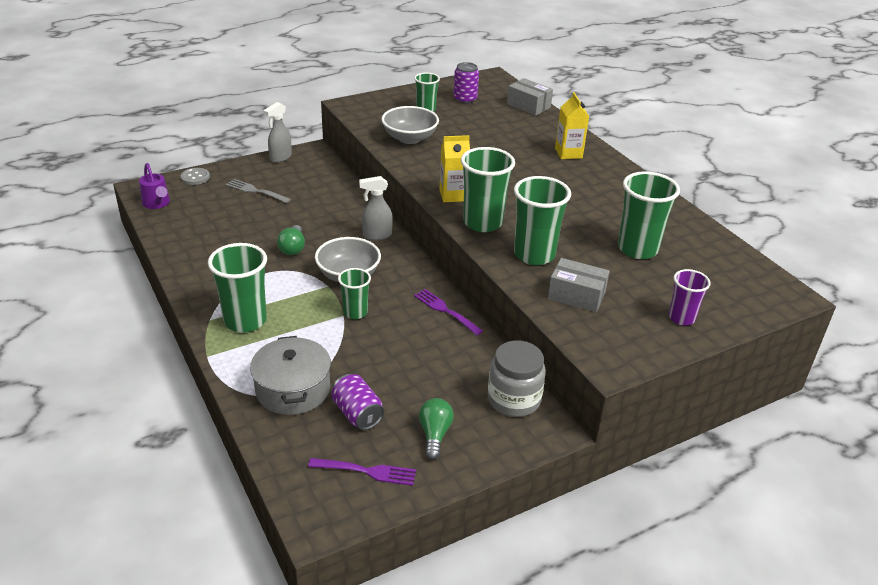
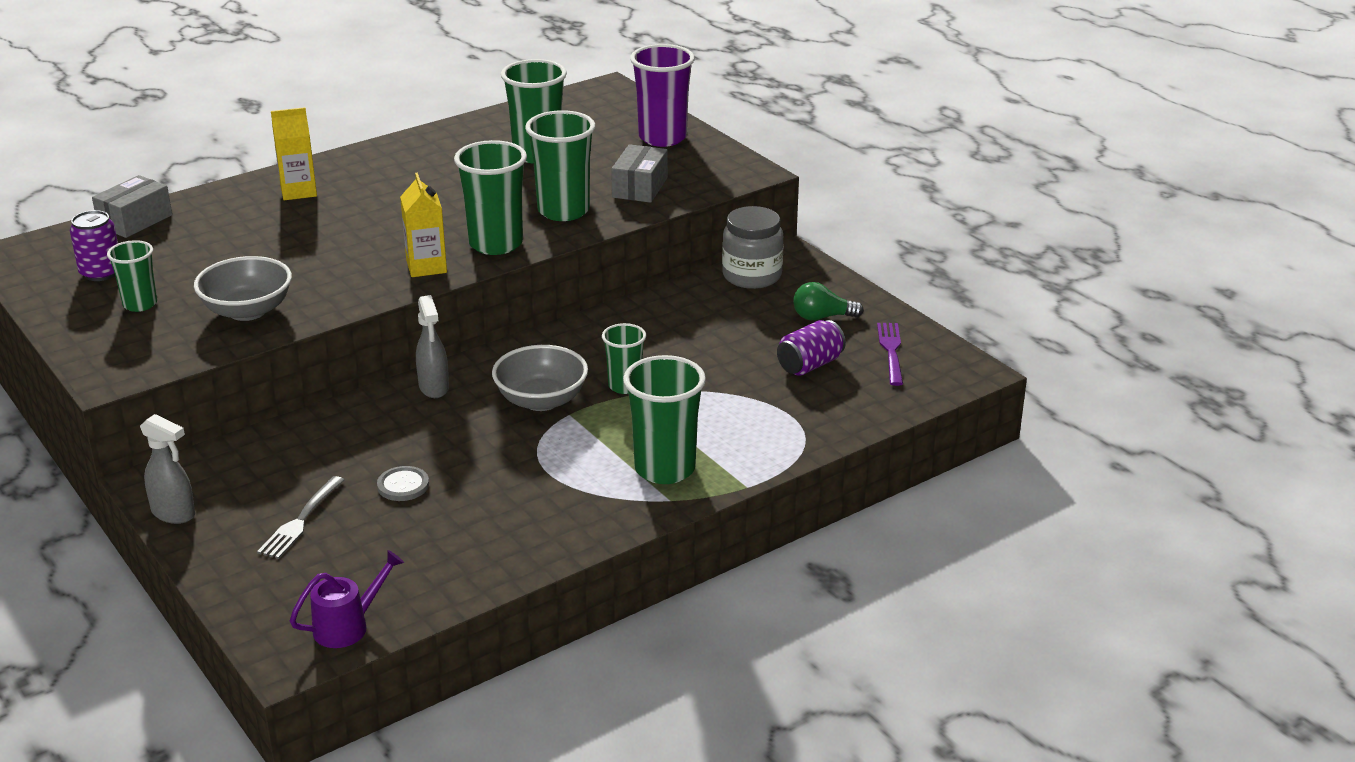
camera: 95 degrees left, 5 degrees down
grey button [181,168,210,185] -> grey button moved to [377,466,429,501]
grey pot [250,336,331,415] -> none
green light bulb [277,225,305,255] -> none
purple fork [414,289,483,335] -> none
purple cup [669,269,711,326] -> purple cup [630,44,695,147], size x1.69

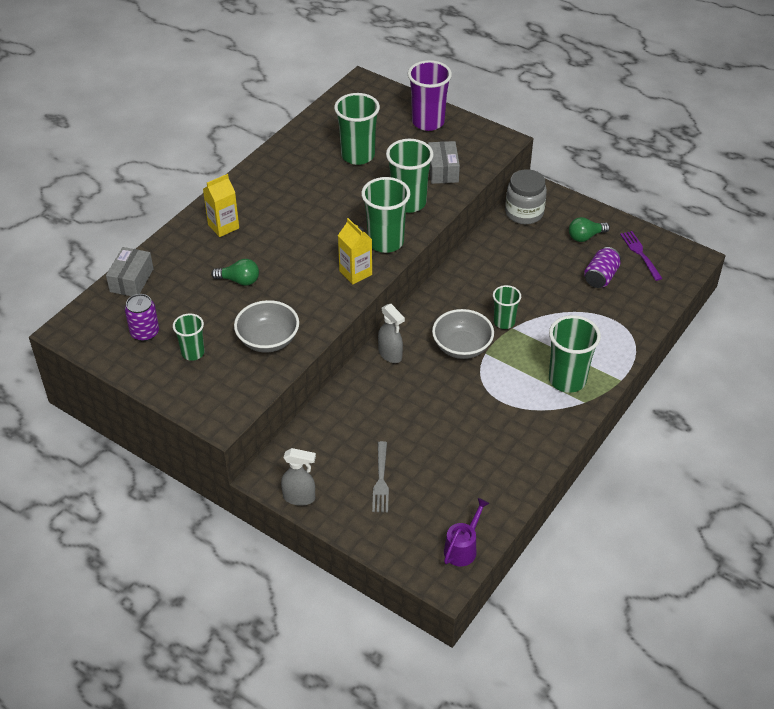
camera: 20 degrees left, 15 degrees up
grey button [377,466,429,501] -> none
none -> green light bulb [211,259,259,286]

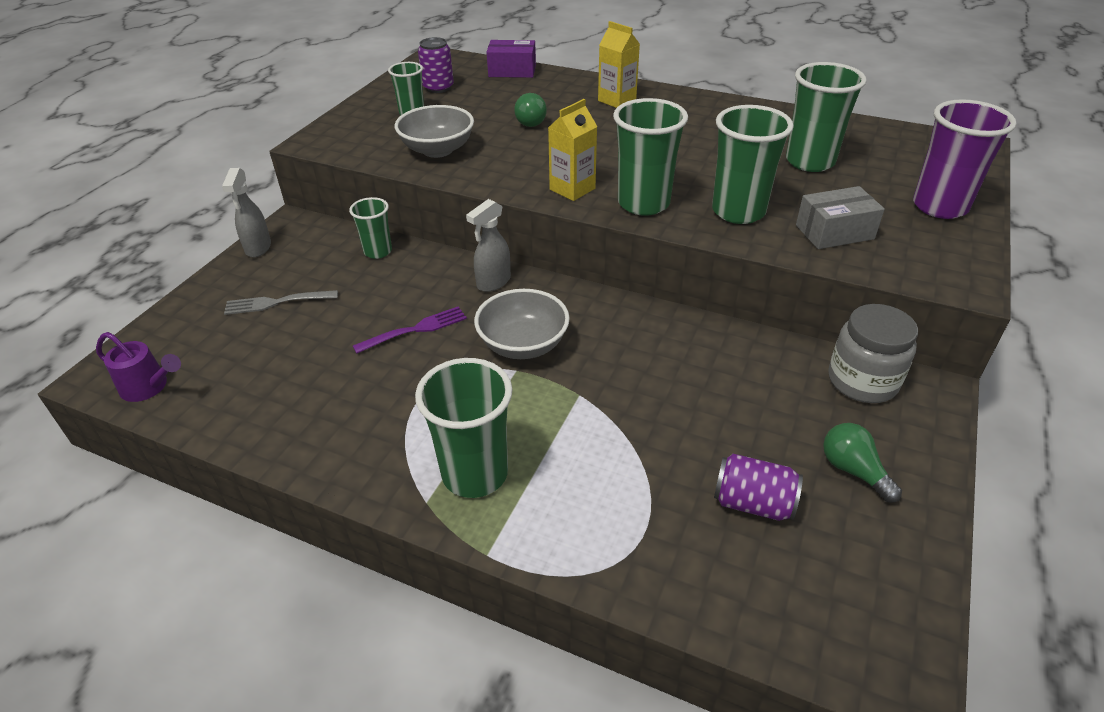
camera: 80 degrees right, 5 degrees down
grey box [106,247,154,296] -> purple box [487,40,536,78]
green cup [493,285,521,329] -> green cup moved to [349,197,392,259]
purple fork [620,231,663,281] -> purple fork moved to [353,307,467,354]

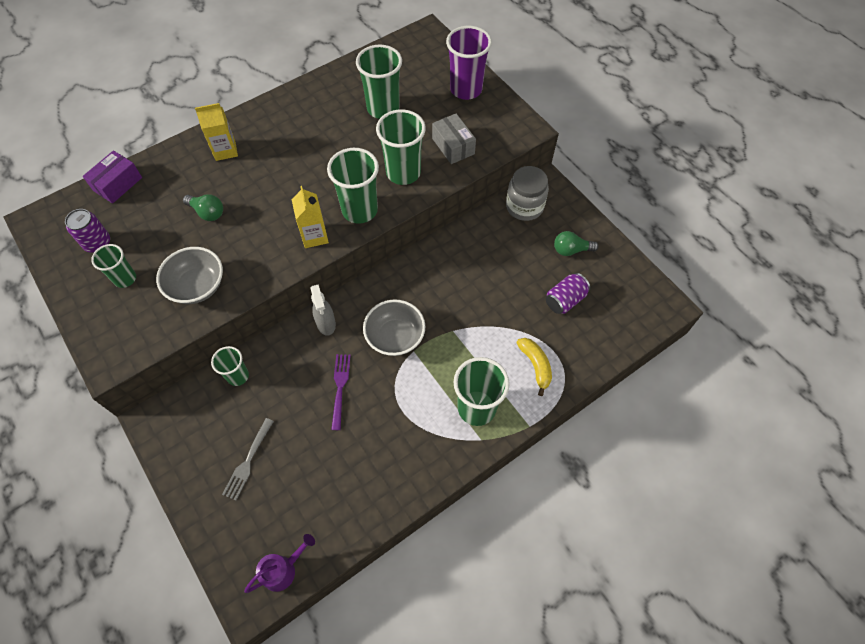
camera: 60 degrees left, 20 degrees up
grey spray bottle [222,168,271,258] -> none
grey box [796,186,885,249] -> grey box turned 45 degrees counterclockwise [432,114,476,164]
none -> yellow banana [516,338,552,396]

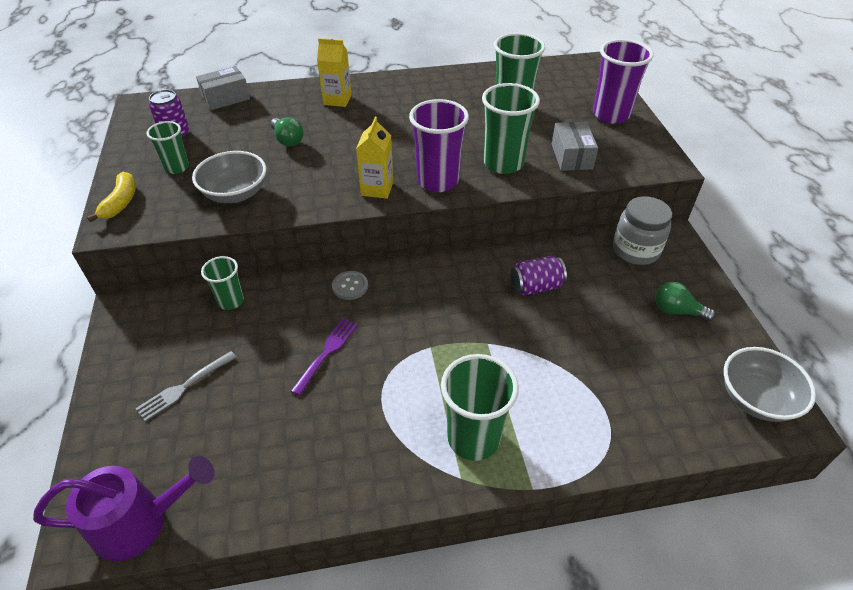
camera: 25 degrees right, 15 degrees down
purple box [83,150,142,204] -> grey box [196,66,250,110]
purple watering can [244,534,315,593] -> purple watering can [33,456,214,561], size x1.57
grey spray bottle [311,284,336,336] -> grey button [332,271,368,300]
green cup [327,148,379,224] -> purple cup [409,99,469,192]
grey bowl [363,300,425,356] -> grey bowl moved to [724,347,816,422]
yellow banana [516,338,552,396] -> yellow banana moved to [87,172,136,222]
purple can [546,273,590,314] -> purple can moved to [511,256,567,296]

